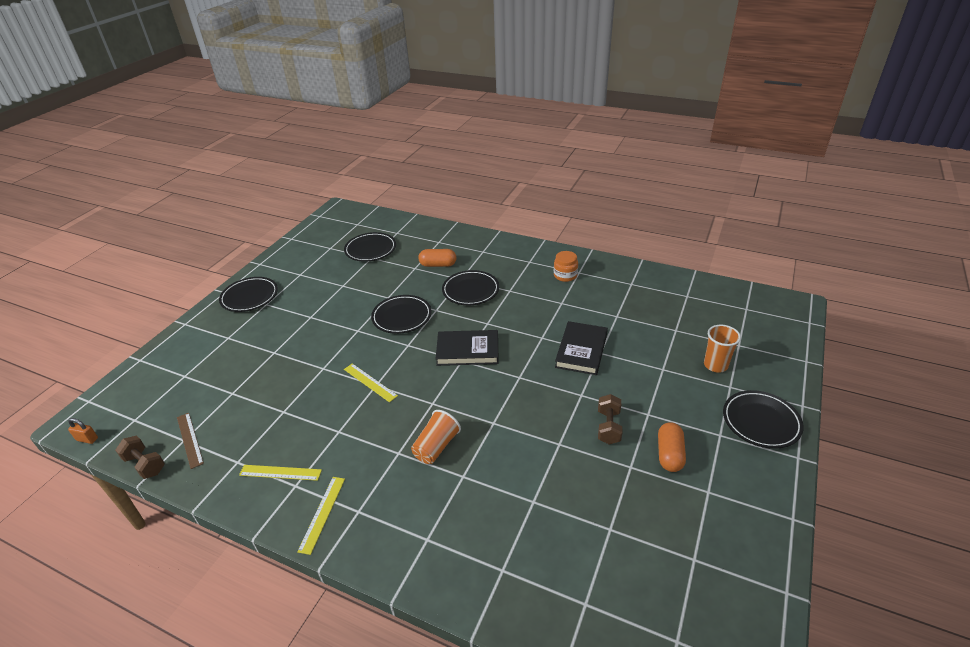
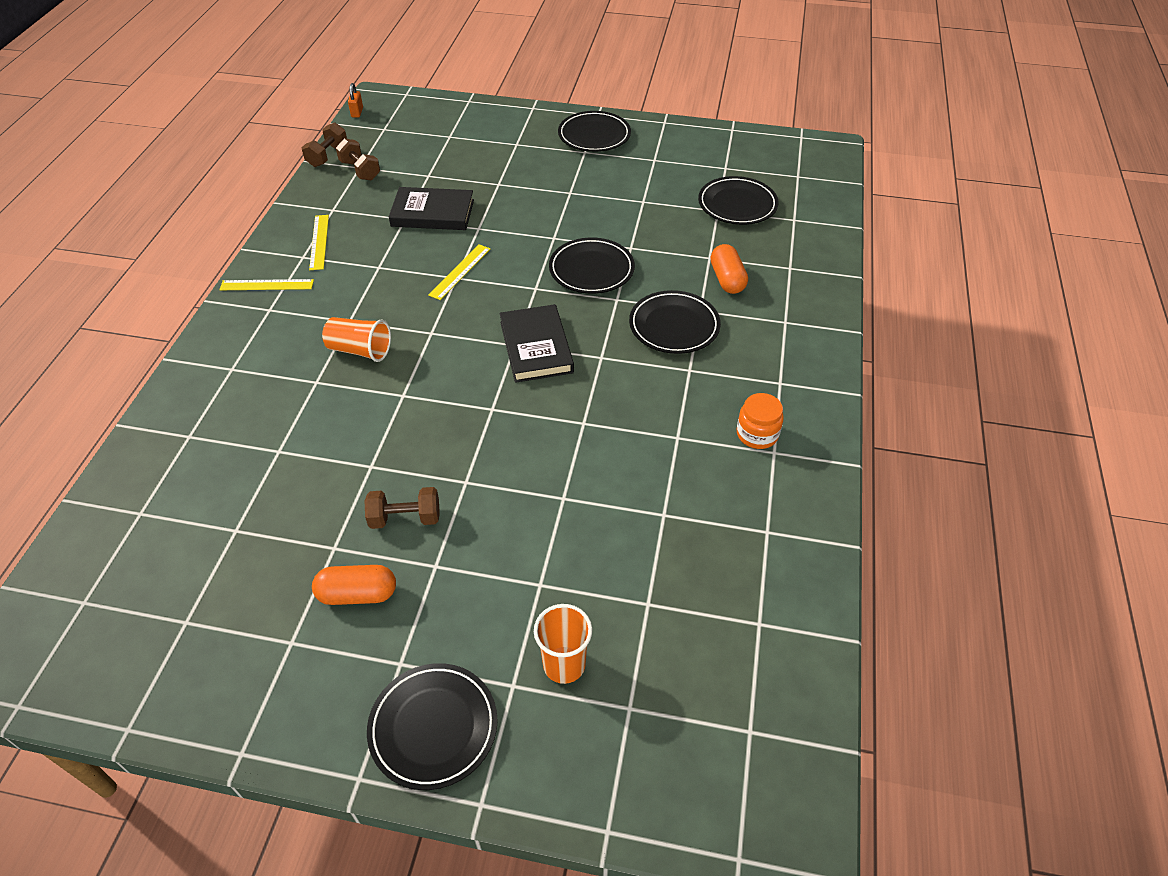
camera: 75 degrees right, 10 degrees up
brown ruler [177,413,204,469] -> brown dumbbell [336,138,380,181]
black book [555,321,608,375] -> black book moved to [389,187,474,230]

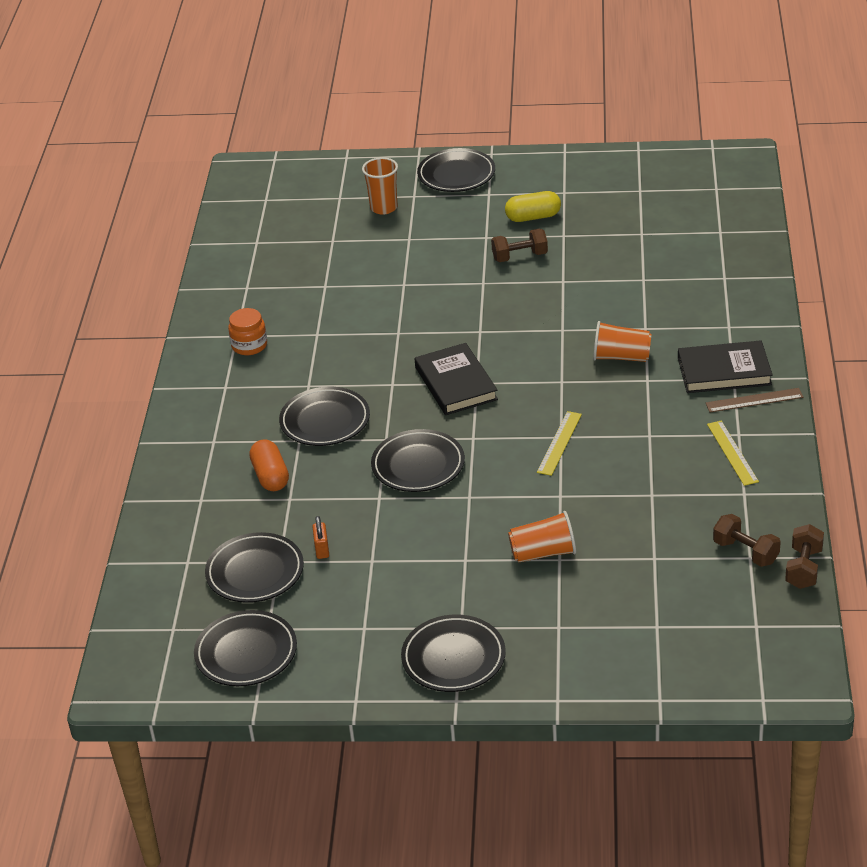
camera: 175 degrees right, 10 degrees down
yellow ruler [219,279,314,290] -> brown ruler [706,388,803,412]
orange capsule [312,565,396,605] -> yellow capsule [505,191,561,222]
orange padlock [348,83,363,118] -> orange padlock moved to [312,516,329,559]
black book [389,187,474,230] -> black book moved to [678,340,773,393]
none -> black plate [194,610,297,686]
none -> orange cup [508,511,576,563]

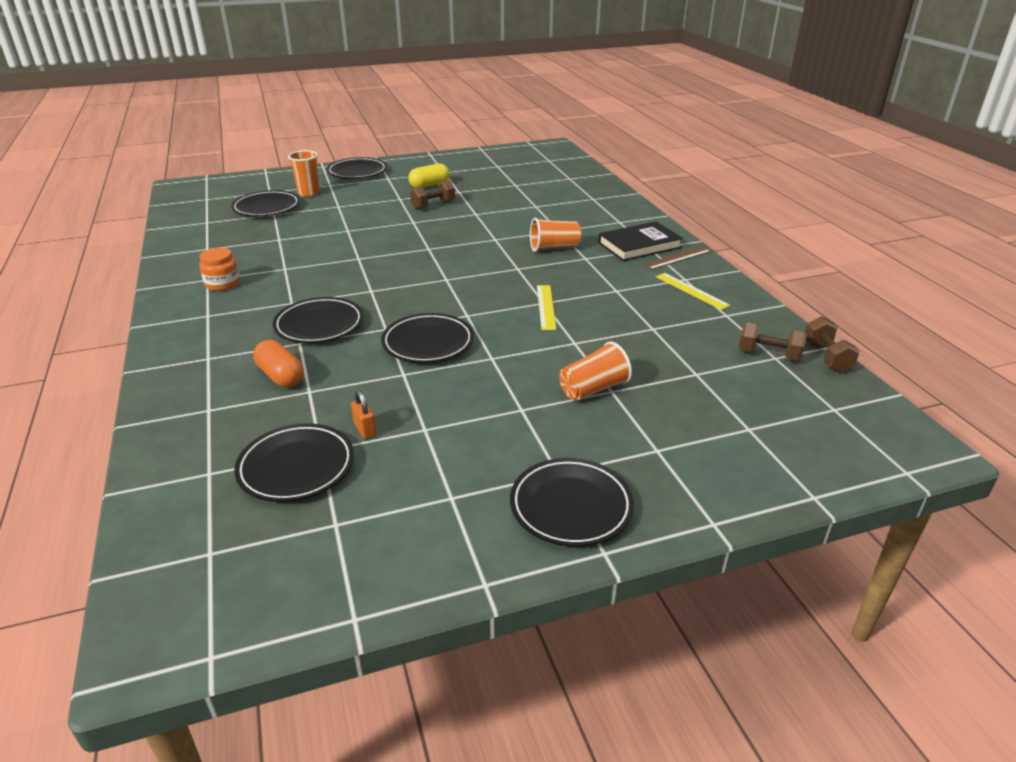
camera: 25 degrees left, 5 degrees down
black plate [194,610,297,686] -> black plate moved to [231,190,300,216]
black book [415,343,498,415] -> none

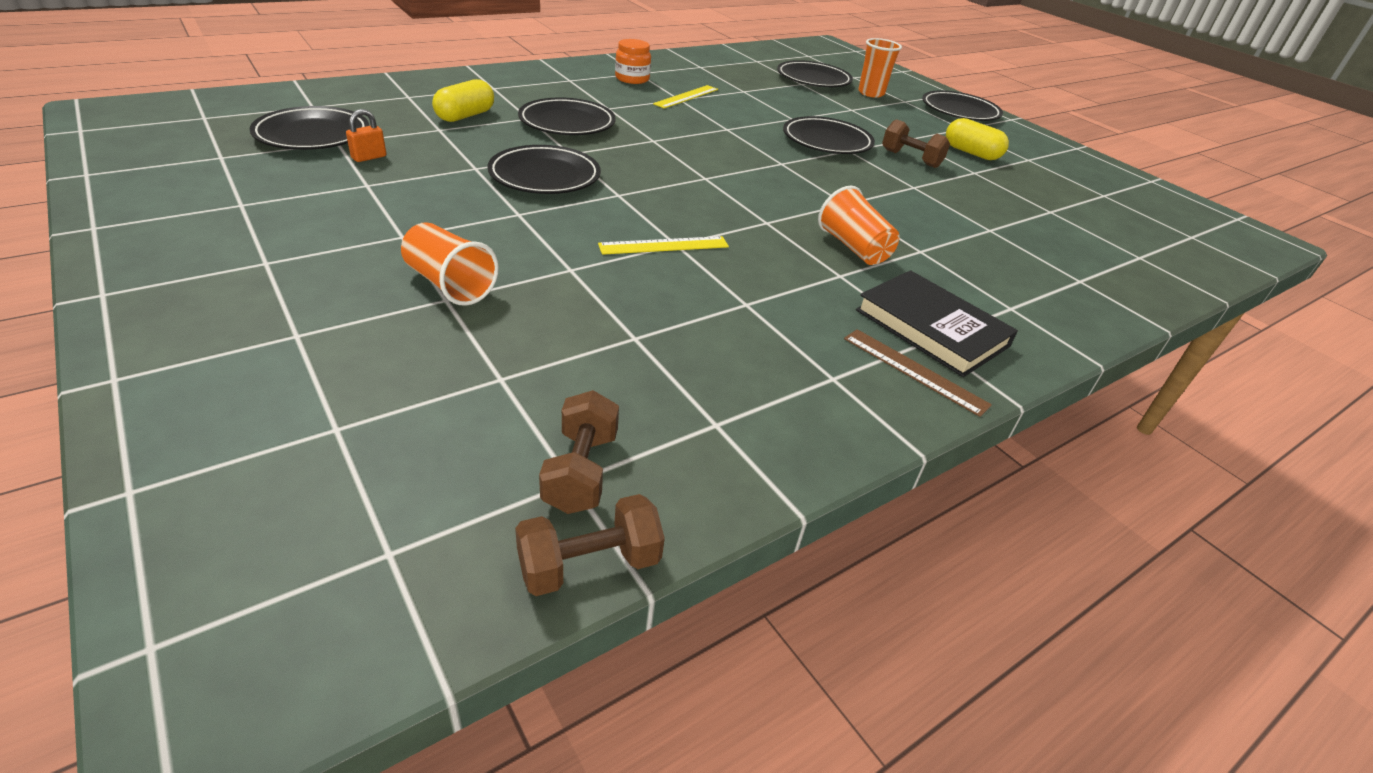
camera: 70 degrees right, 5 degrees up
orange capsule [253,340,303,387] -> yellow capsule [432,79,494,122]
black plate [510,458,634,547] -> black plate moved to [783,116,875,154]
yellow ruler [656,273,731,310] -> yellow ruler moved to [653,85,718,109]

